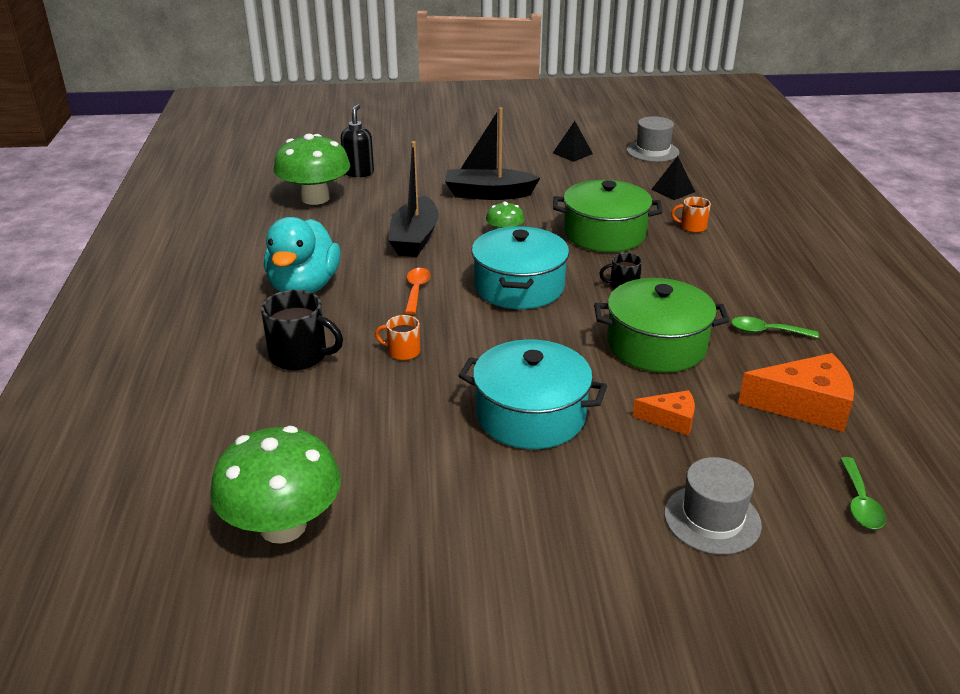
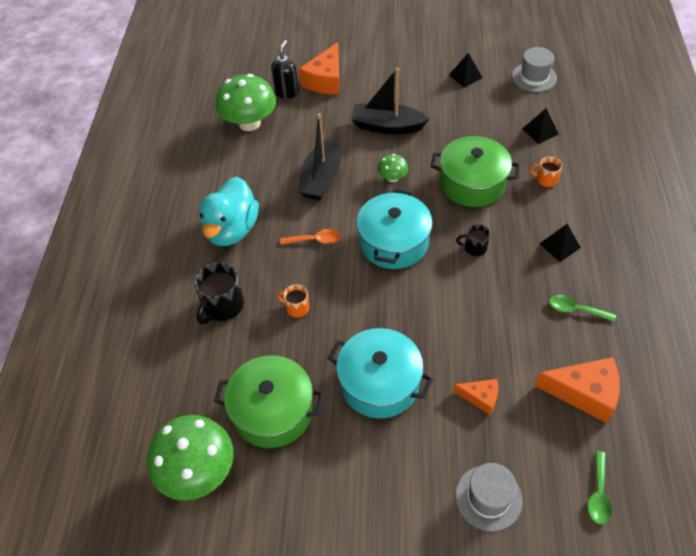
camera: 10 degrees right, 20 degrees up
black mug [261,290,343,370] -> black mug turned 90 degrees clockwise [194,262,244,325]
orange spoon [405,268,431,314] -> orange spoon turned 75 degrees clockwise [280,229,341,245]
green pot [594,278,730,373] -> green pot moved to [214,355,324,448]
none -> orange cheese [299,42,340,94]
none -> black pyramid [539,224,581,262]

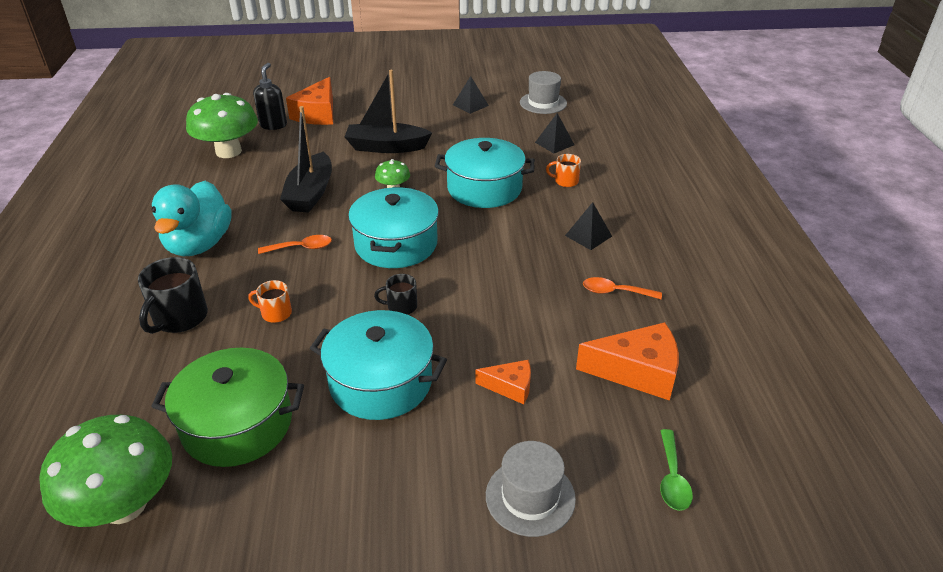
camera: 10 degrees left, 15 degrees down
green pot [431,136,520,207] -> turquoise pot [435,138,535,208]
black mug [456,224,490,256] -> black mug moved to [374,274,417,315]
green spoon [549,295,616,322] -> orange spoon [583,277,662,299]

